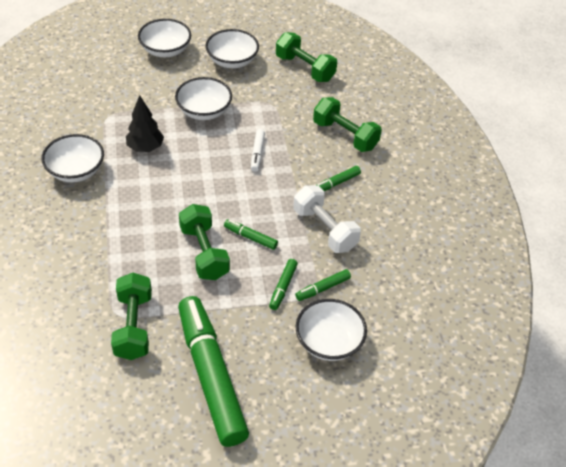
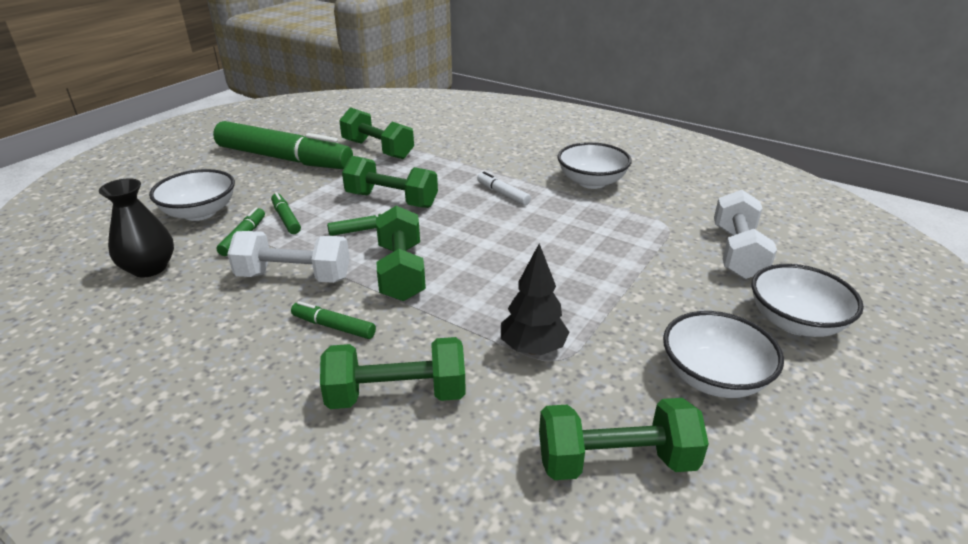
camera: 135 degrees right, 15 degrees down
black tree [126,95,164,152] -> black tree moved to [501,244,569,355]
white bowl [175,77,232,120] -> none
white marker [251,129,265,172] -> white marker moved to [477,171,531,206]
green marker [317,166,361,191] -> green marker turned 75 degrees counterclockwise [291,301,376,339]
none -> black vase [99,178,174,278]
none -> green dumbbell [376,206,426,301]
none -> white dumbbell [714,190,777,279]

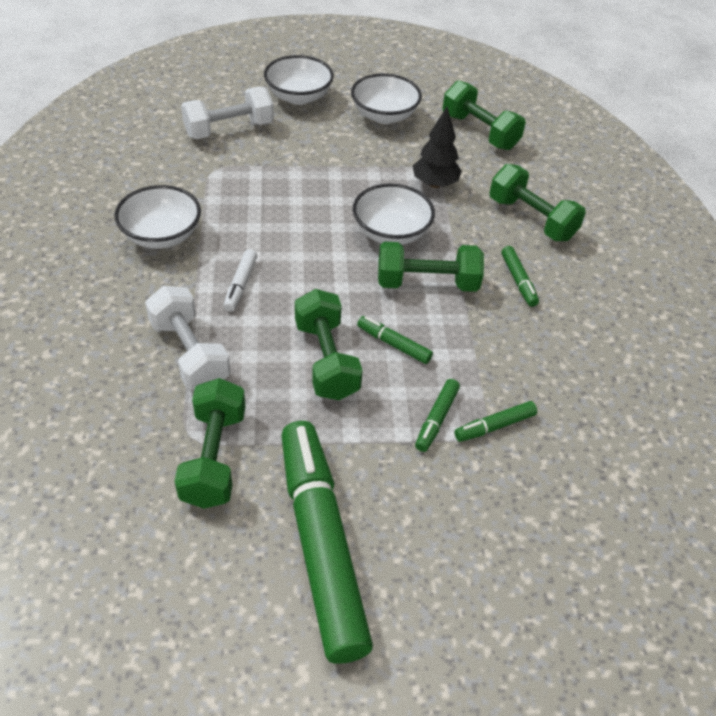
camera: 130 degrees left, 15 degrees up
black vase [99,178,174,278] -> none
white bowl [149,169,235,221] -> white bowl moved to [353,184,435,245]
white dumbbell [228,231,350,283] -> white dumbbell moved to [145,286,230,390]
green dumbbell [376,206,426,301] -> green dumbbell turned 45 degrees clockwise [378,242,484,292]

